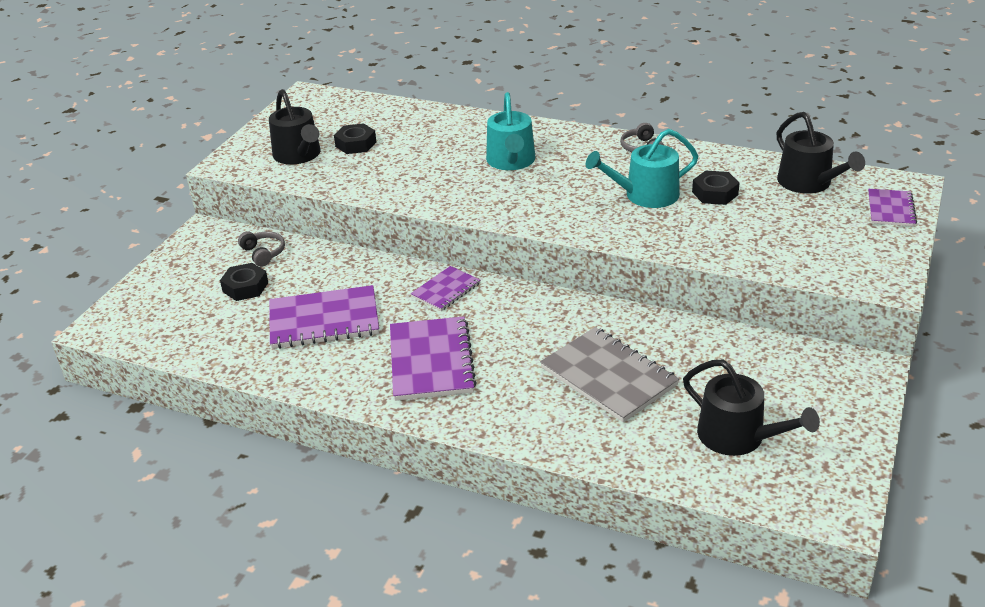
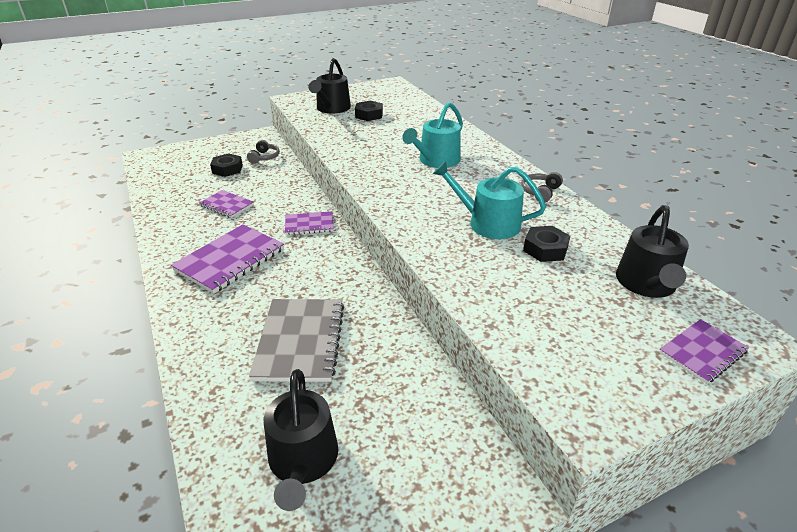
camera: 40 degrees right, 0 degrees up
purple notebook [269,285,379,349] -> purple notebook [199,190,254,218], size x0.57

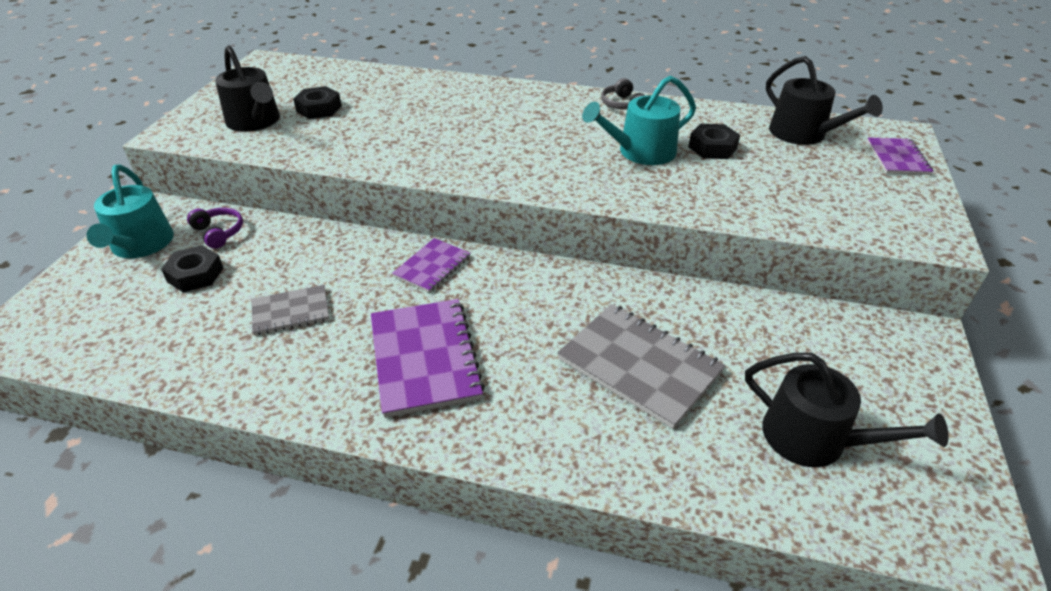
camera: 50 degrees left, 5 degrees up
purple notebook [199,190,254,218] -> grey notebook [251,285,329,335]
grey headphones [247,140,280,164] -> purple headphones [187,208,243,249]
turquoise watering can [402,102,463,168] -> turquoise watering can moved to [87,165,174,258]

